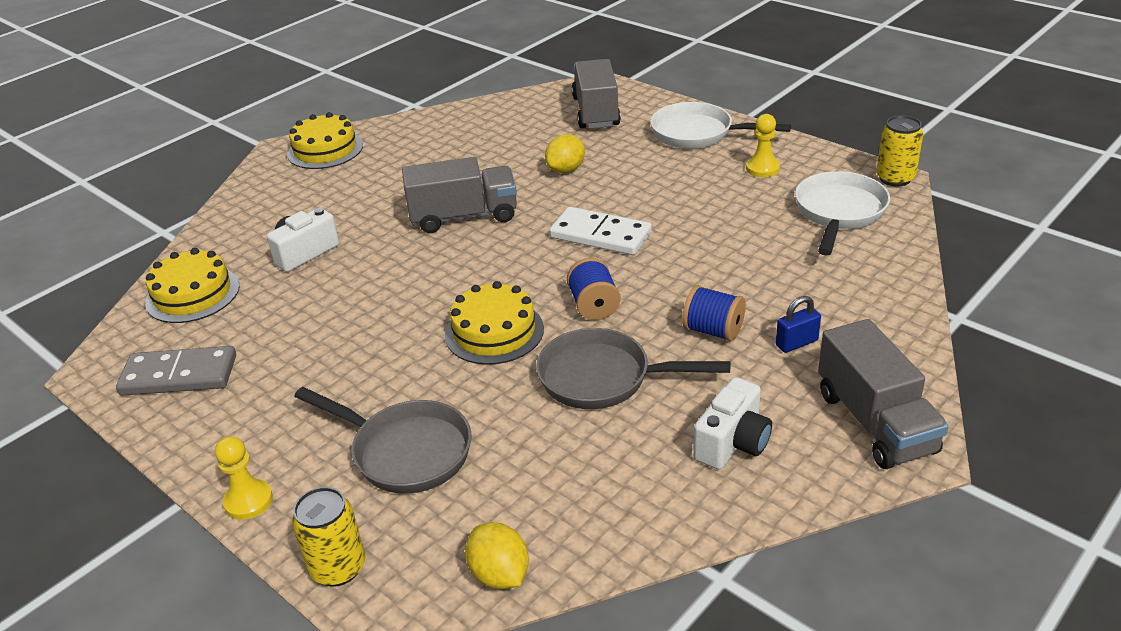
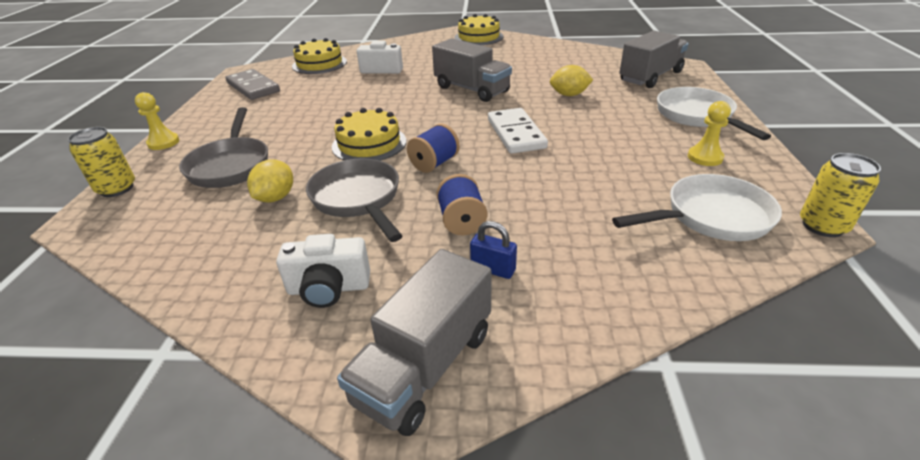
camera: 50 degrees right, 0 degrees up
yellow lemon [465,522,529,589] -> yellow lemon moved to [247,159,293,202]

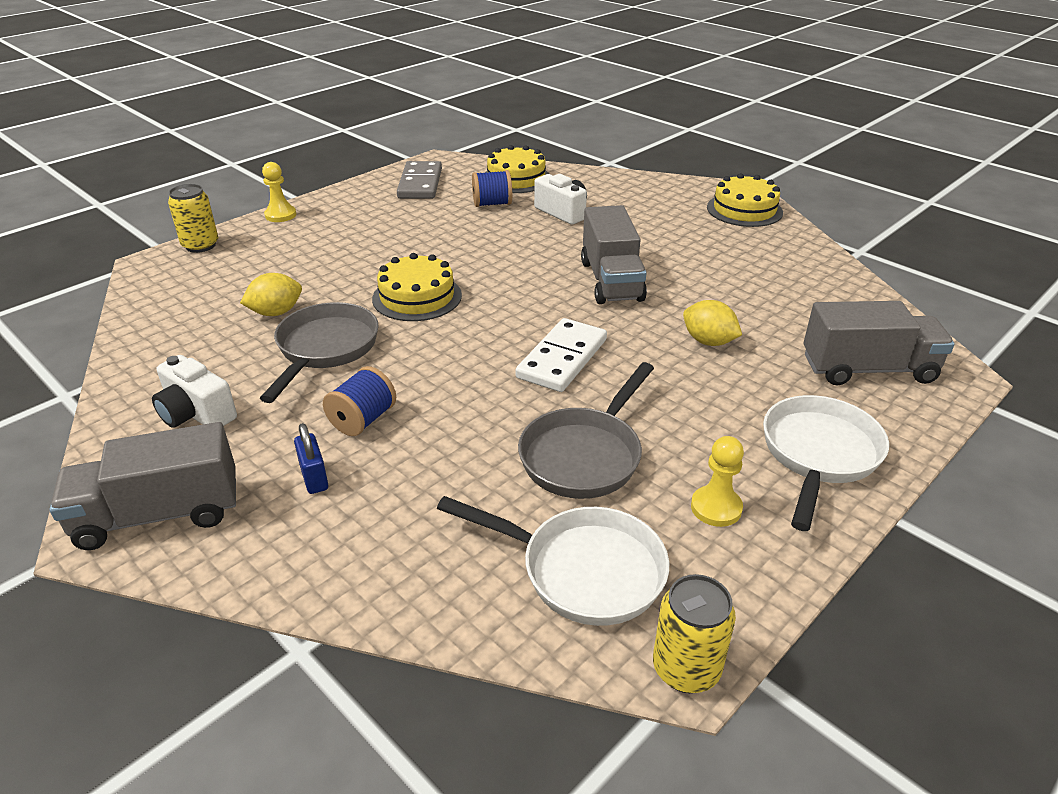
camera: 40 degrees right, 0 degrees up
grey pan [179,107,268,188] -> grey pan moved to [518,362,654,499]
blue spool [407,124,460,173] -> blue spool moved to [472,170,512,207]

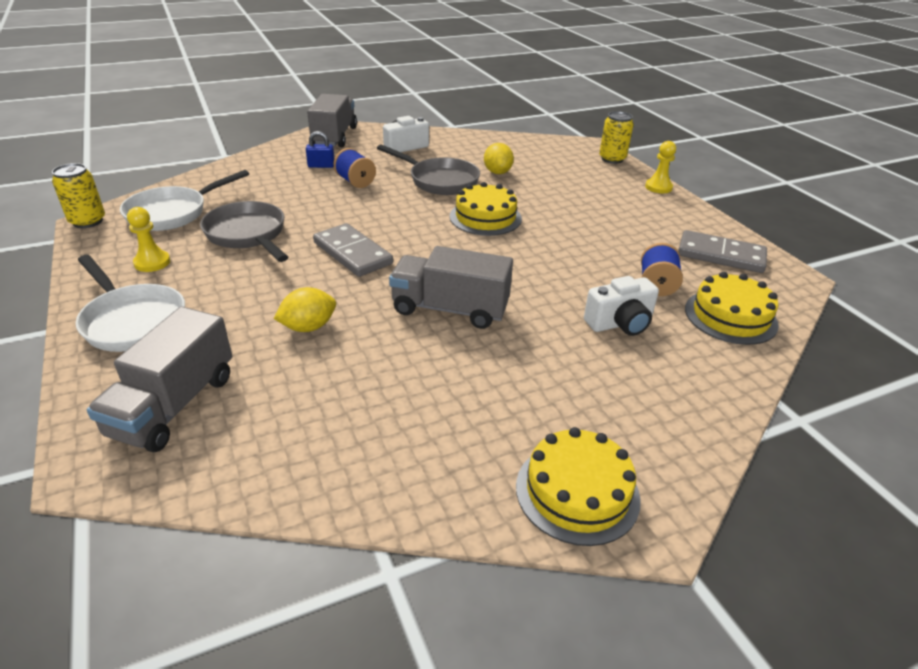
camera: 110 degrees right, 0 degrees up
white domino [516,318,607,392] -> grey domino [313,223,393,277]

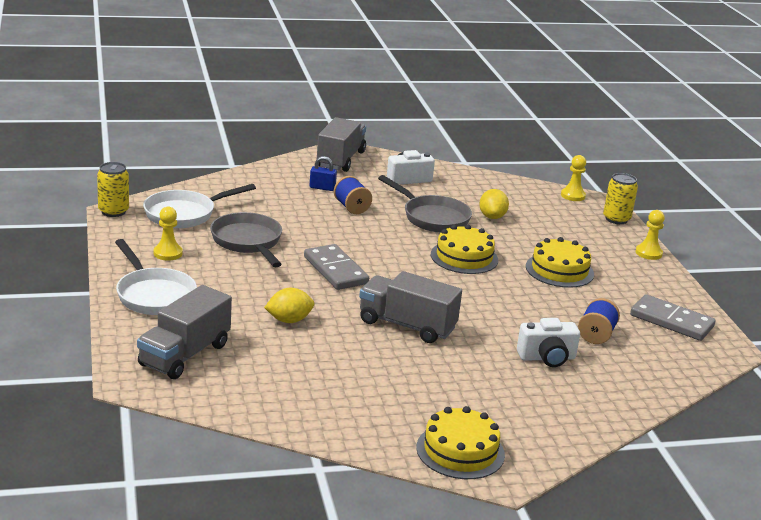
camera: 10 degrees right, 10 degrees down
yellow cake [685,272,779,345] -> yellow cake moved to [526,237,594,288]
none -> yellow pawn [561,155,586,201]

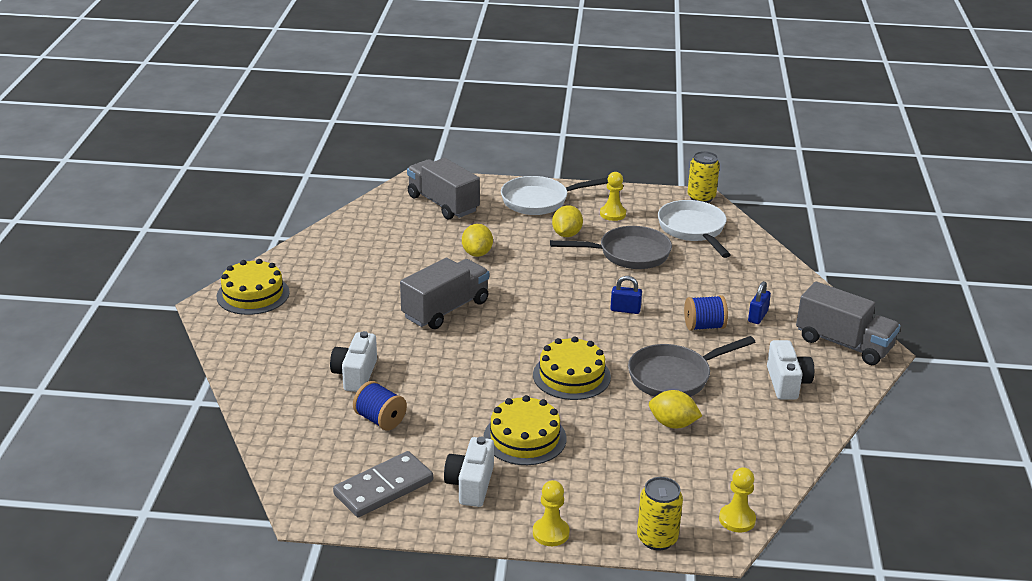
camera: 110 degrees right, 5 degrees up
grey domino [304,244,369,290] -> none
none -> white camera [444,437,494,507]
none -> yellow lemon [552,205,583,237]
none -> blue padlock [610,276,642,314]

